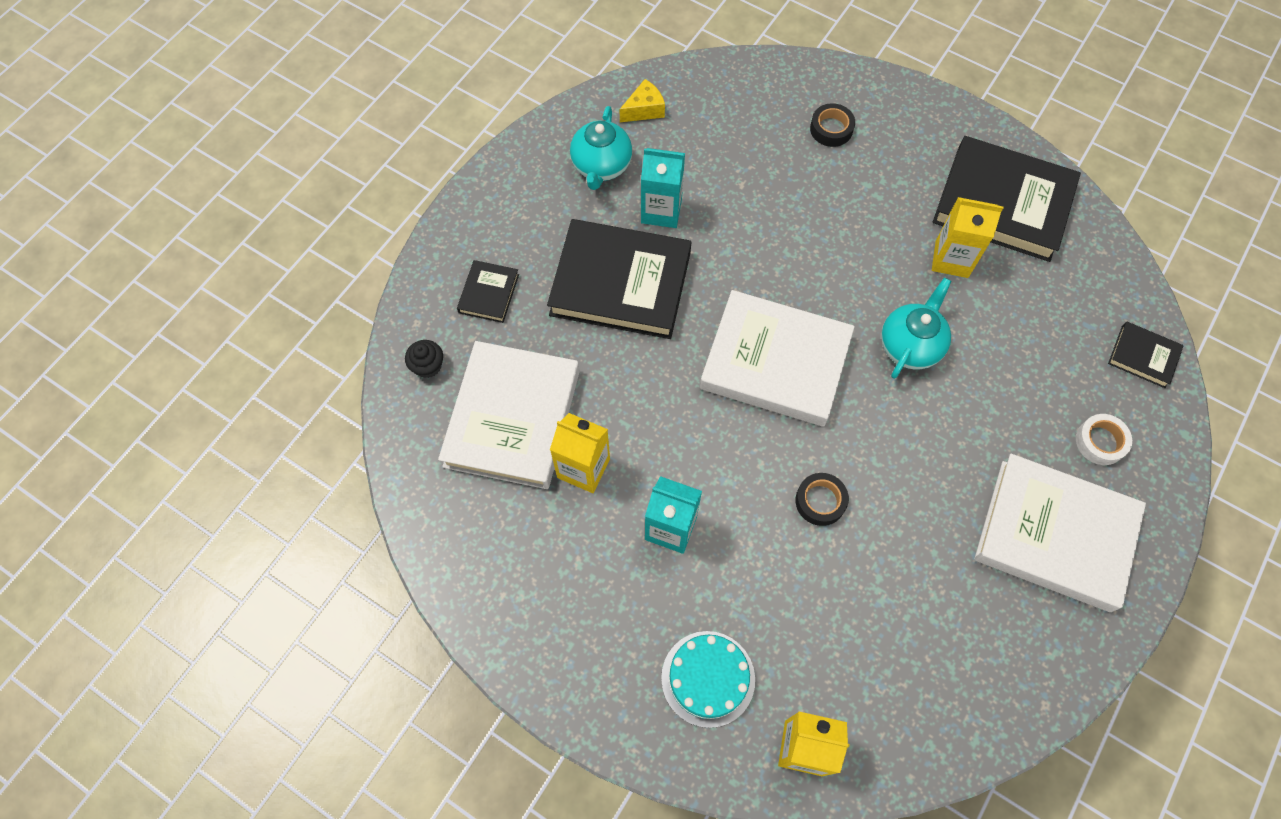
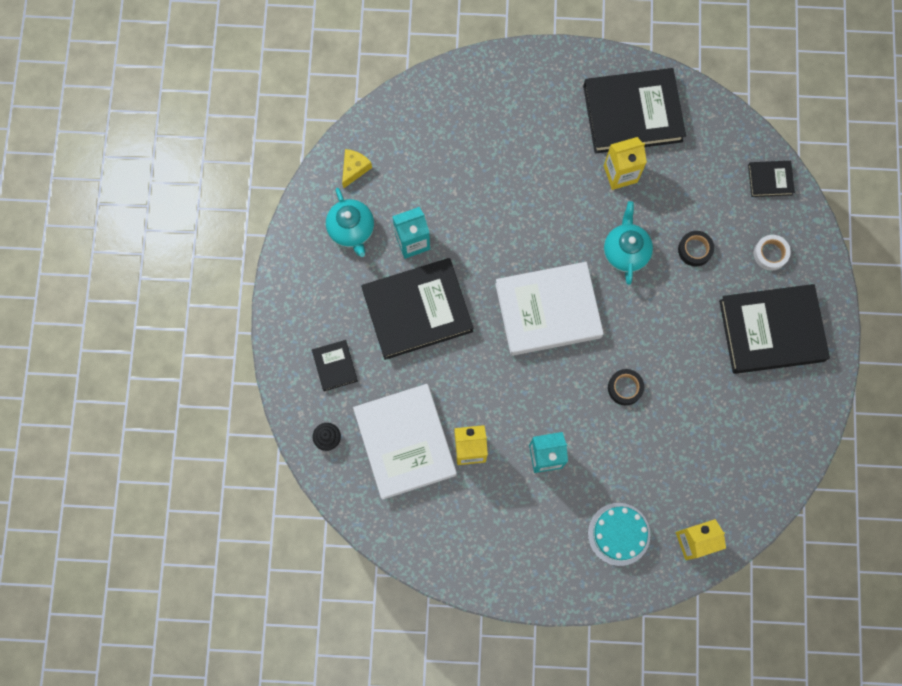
camera: 30 degrees left, 10 degrees up
black tape [810,103,855,147] -> black tape moved to [678,231,714,267]
white book [974,454,1146,612] -> black book [719,284,830,374]

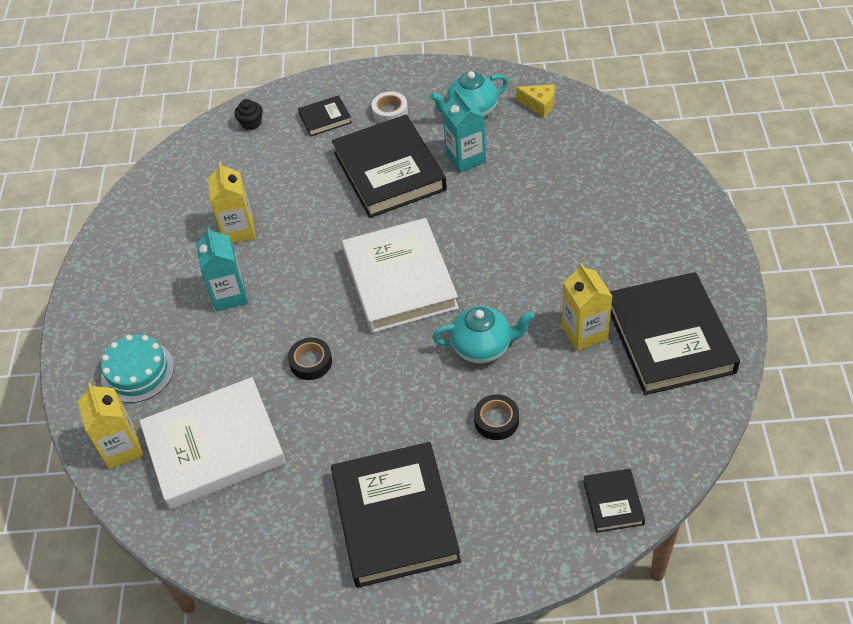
camera: 90 degrees right, 25 degrees down
white book [353,384,457,500] -> white book moved to [139,377,286,510]
white tape [754,235,791,271] -> white tape moved to [371,92,408,123]

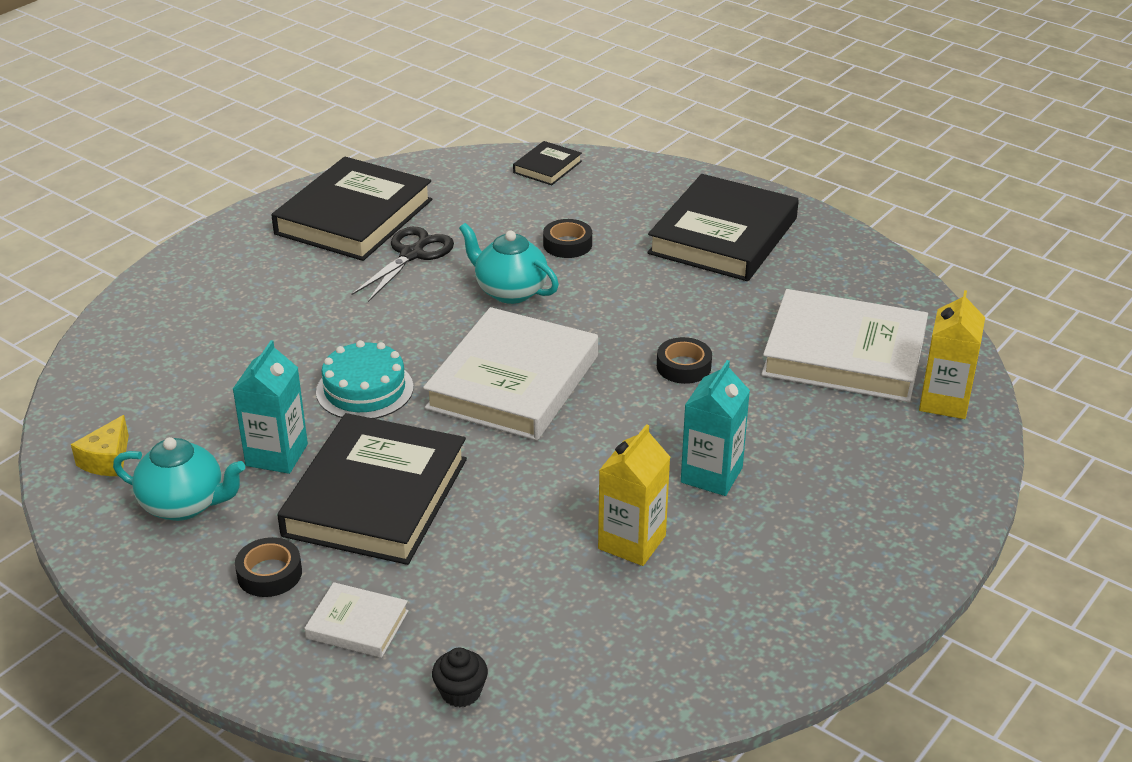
camera: 145 degrees left, 15 degrees down
turquoise cake [101,335,174,403] -> turquoise cake moved to [316,340,414,419]
black book [298,95,352,137] -> white book [305,582,409,658]
white tape [371,92,408,123] -> black tape [235,537,302,597]
yellow cheese [516,84,555,117] -> yellow cheese turned 135 degrees counterclockwise [71,415,129,476]
yellow carton [562,263,612,351] -> black scissors [352,227,454,302]

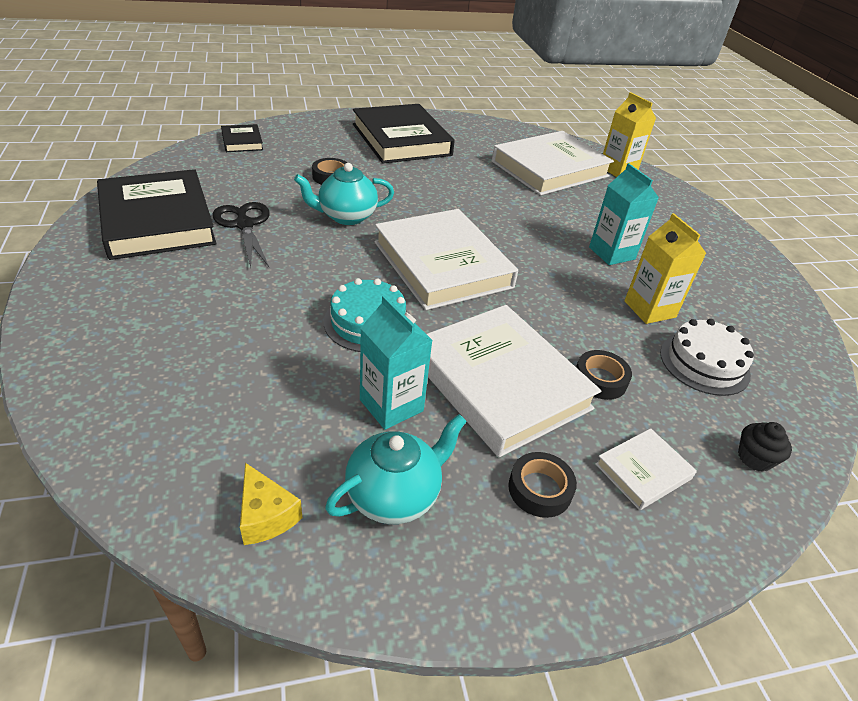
camera: 55 degrees left, 5 degrees up
black book [277,413,467,565] -> white book [427,305,601,457]
black tape [657,337,712,384] -> black tape moved to [576,350,632,400]
none -> white cake [660,319,754,396]

